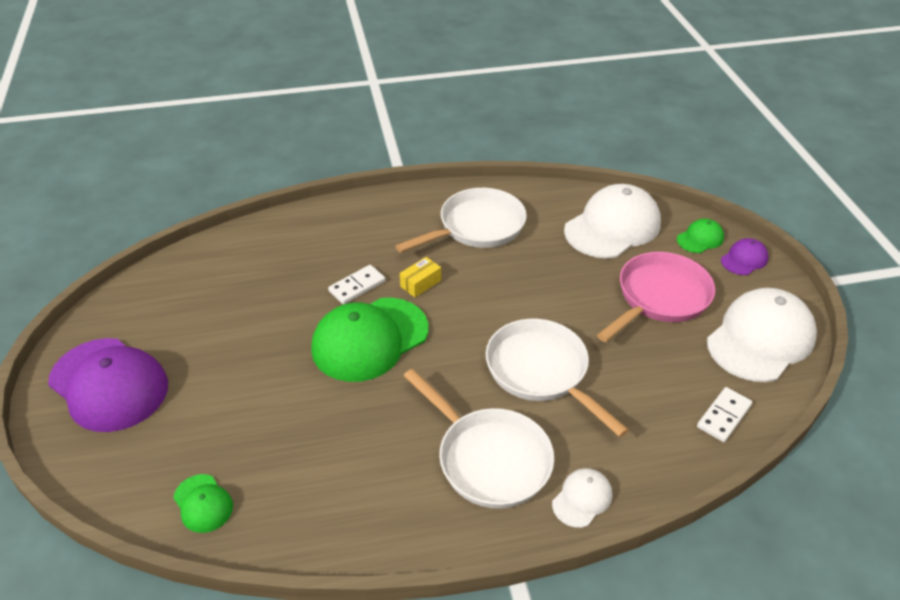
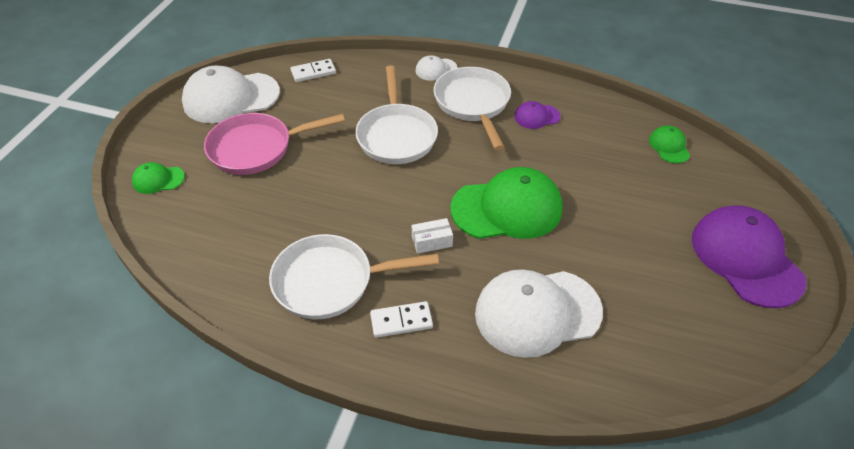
camera: 150 degrees left, 5 degrees up
white domino [328,265,385,304] -> white domino moved to [370,301,433,338]
yellow box [400,257,441,297] -> white box [412,218,453,254]
white cap [564,184,661,258] -> white cap moved to [475,269,603,358]
purple cap [721,238,769,275] -> purple cap moved to [515,101,561,129]

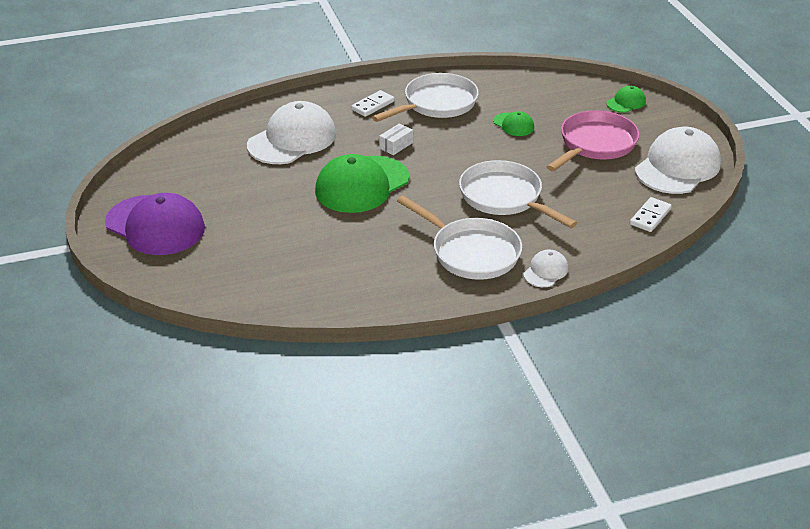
camera: 145 degrees right, 10 degrees down
purple cap [515,101,561,129] -> none
green cap [649,126,690,163] -> green cap moved to [493,111,534,136]

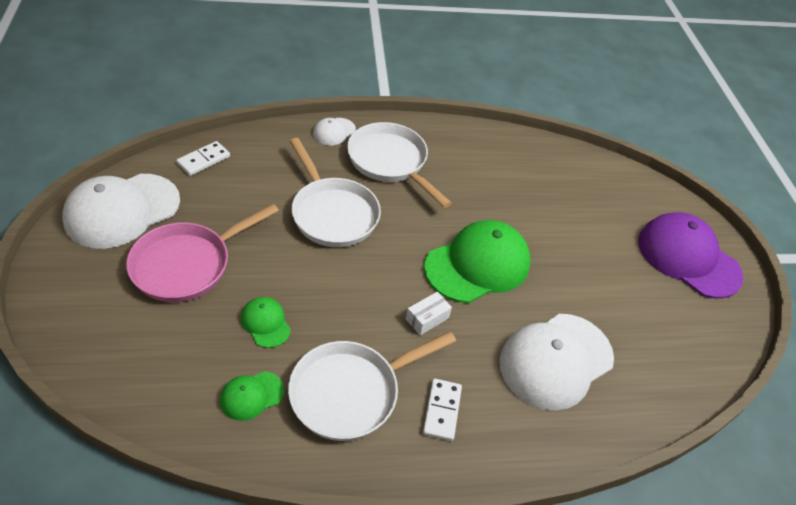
camera: 175 degrees left, 10 degrees up
white domino [351,90,395,117] -> white domino turned 45 degrees counterclockwise [423,379,462,441]
green cap [606,86,646,113] -> green cap moved to [220,371,284,421]

